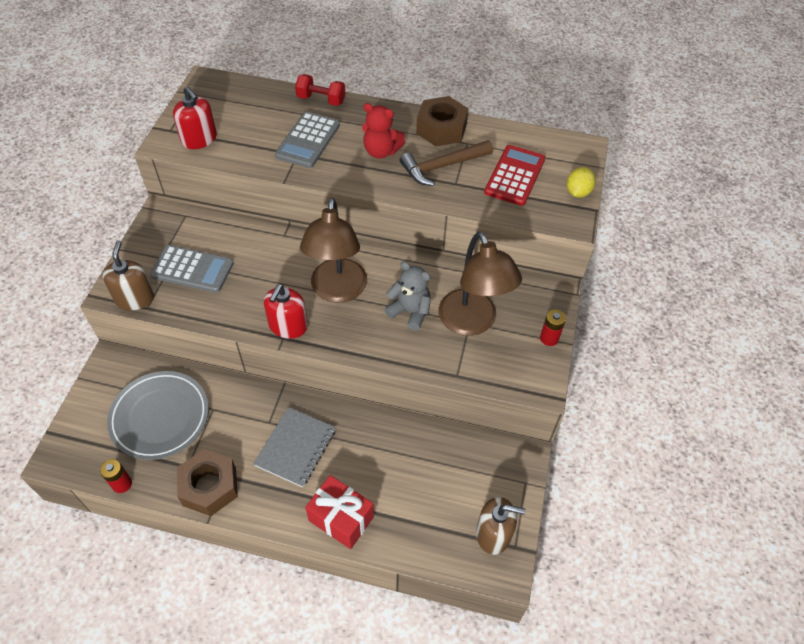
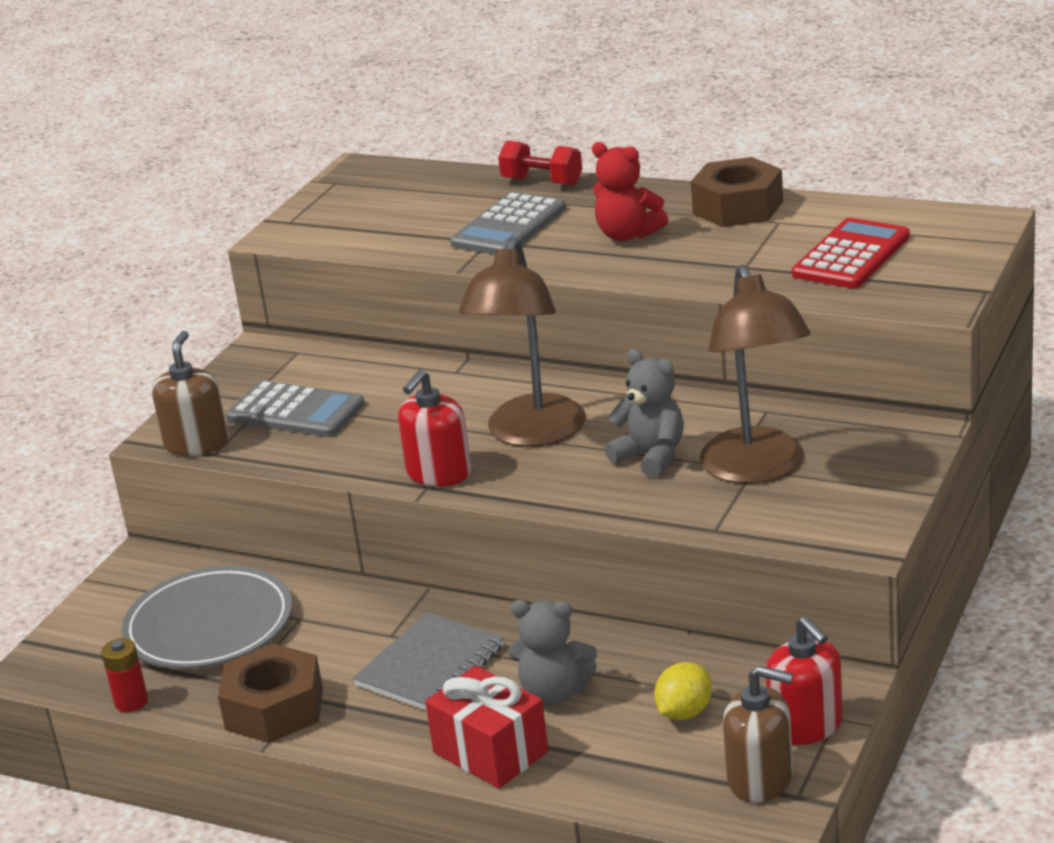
camera: 15 degrees right, 25 degrees down
red soap dispenser [173,86,217,149] -> red soap dispenser moved to [766,616,843,745]
brown hammer [400,140,493,186] -> none
red battery [540,309,566,346] -> none
yellow lemon [567,167,596,198] -> yellow lemon moved to [654,662,712,720]
none -> grey teddy bear [509,600,597,705]

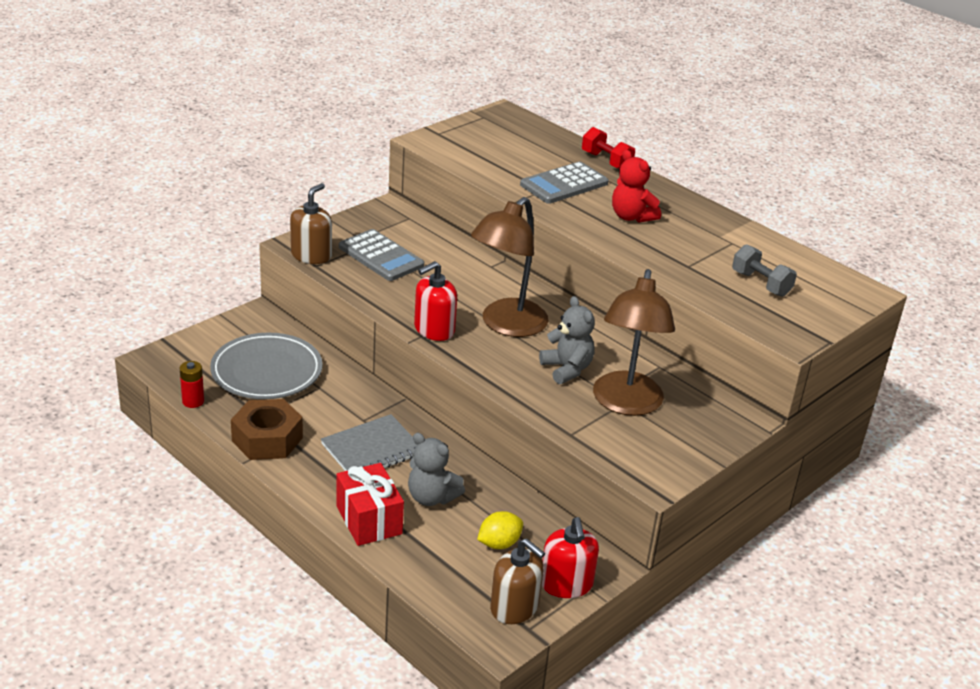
camera: 15 degrees right, 5 degrees up
brown nut [691,157,783,227] -> none
red calculator [792,218,910,288] -> grey dumbbell [732,244,797,297]

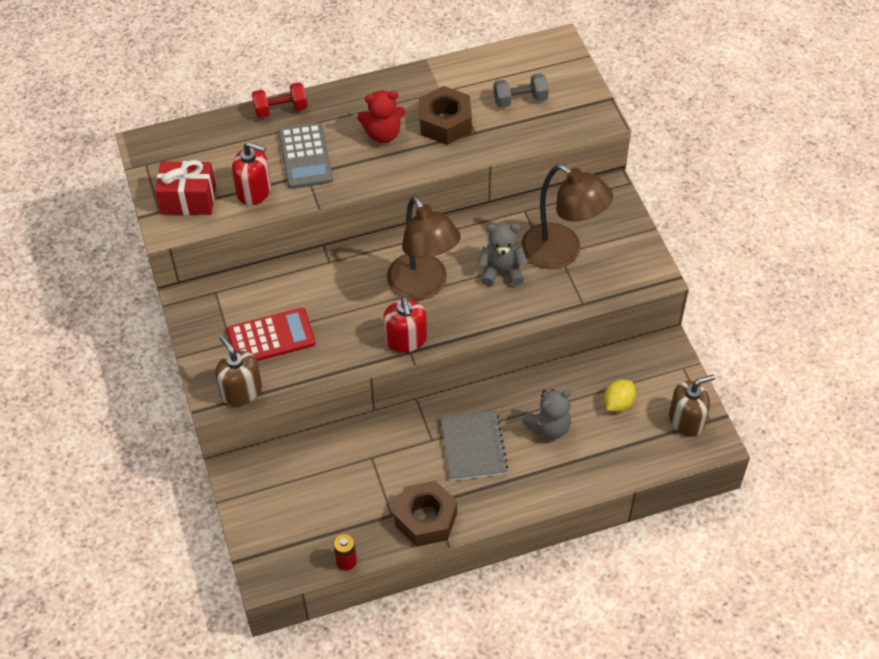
camera: 60 degrees left, 20 degrees up
grey plate [210,333,323,399] -> none
red gift [336,463,404,546] -> red gift moved to [155,160,216,215]
grey calculator [339,229,424,281] -> red calculator [227,308,316,361]
yellow lemon [477,511,523,549] -> yellow lemon turned 45 degrees clockwise [604,380,636,412]
red soap dispenser [542,517,599,598] -> red soap dispenser moved to [232,142,271,205]
none -> brown nut [419,86,472,145]

